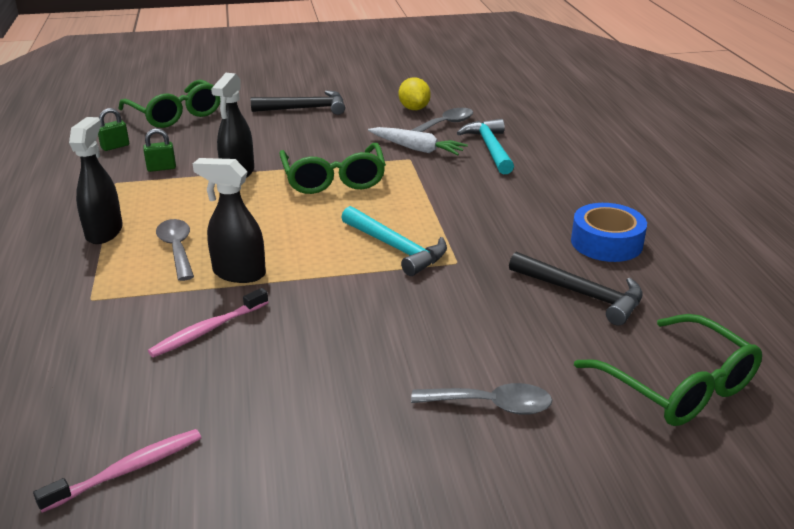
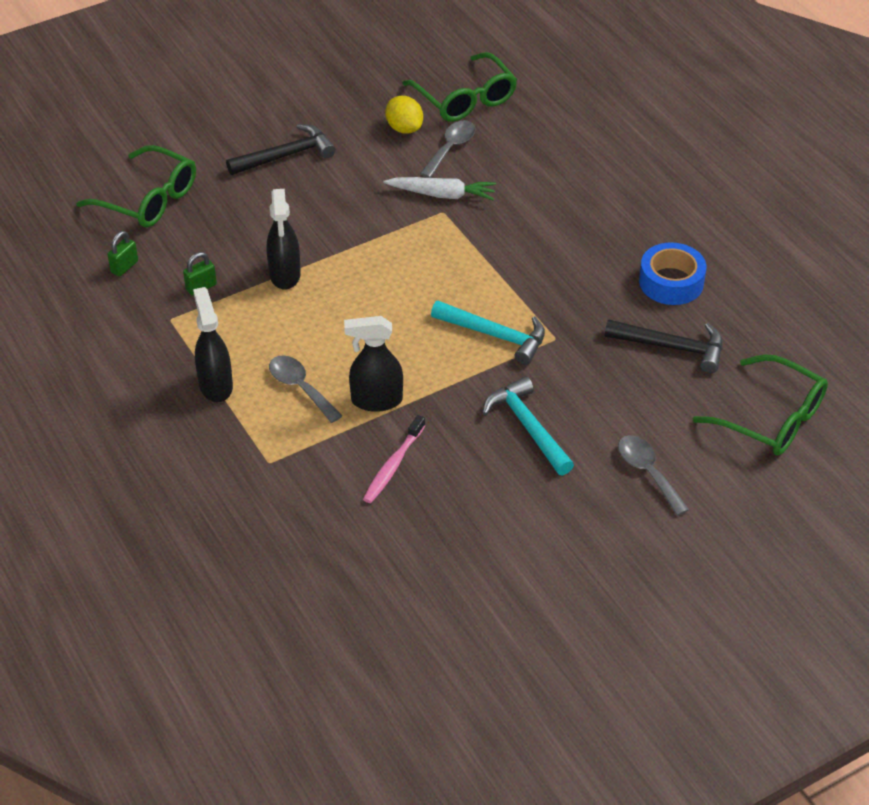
camera: 20 degrees left, 15 degrees up
pink toothbrush [33,429,201,513] -> none
green glasses [279,143,386,194] -> green glasses moved to [402,52,517,122]
grey spoon [411,383,552,415] -> grey spoon turned 105 degrees counterclockwise [618,435,689,516]
turquoise hammer [457,119,514,174] -> turquoise hammer moved to [483,376,574,475]

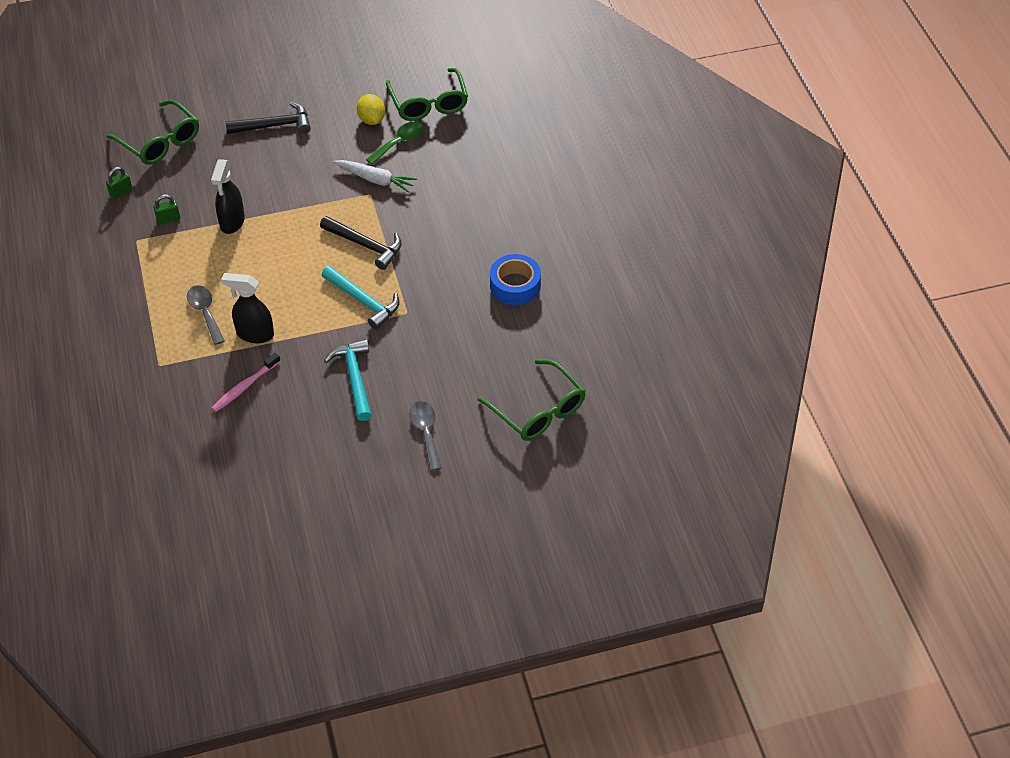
camera: 15 degrees right, 5 degrees up
black spray bottle [193,287,233,402] -> none
grey spoon [420,120,476,178] -> green spoon [366,122,423,165]
black hammer [605,319,723,373] -> black hammer moved to [320,216,402,270]

